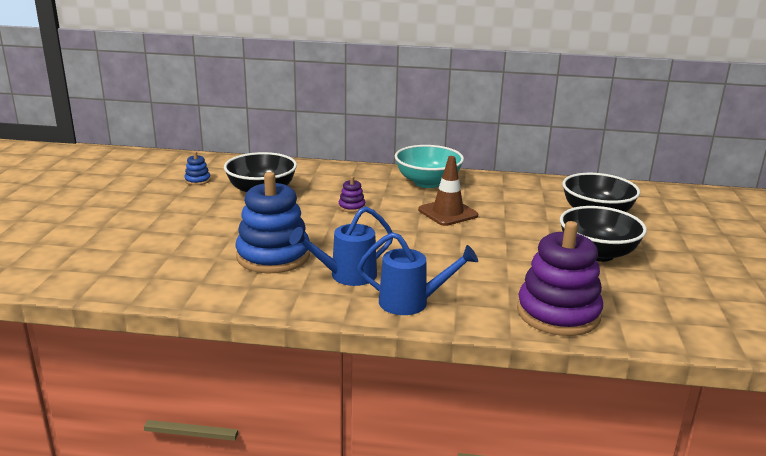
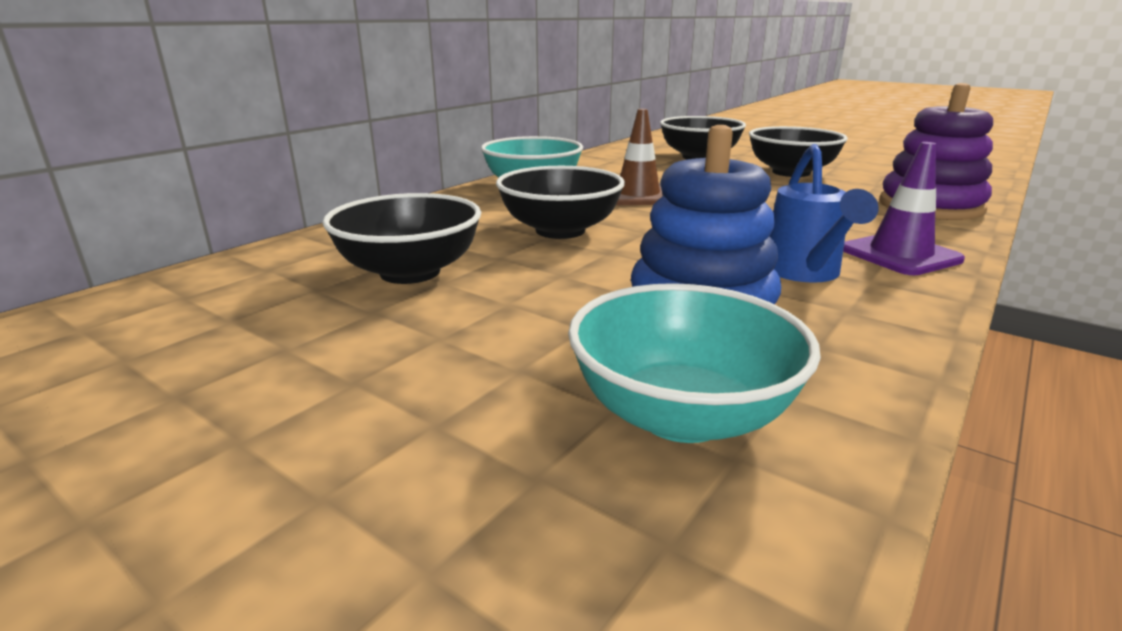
camera: 60 degrees left, 0 degrees up
blue stacking toy [184,151,211,185] -> none
purple stacking toy [339,176,365,212] -> black bowl [496,166,625,239]
blue watering can [357,232,478,315] -> purple traffic cone [843,142,965,275]
none -> turquoise bowl [568,283,821,443]

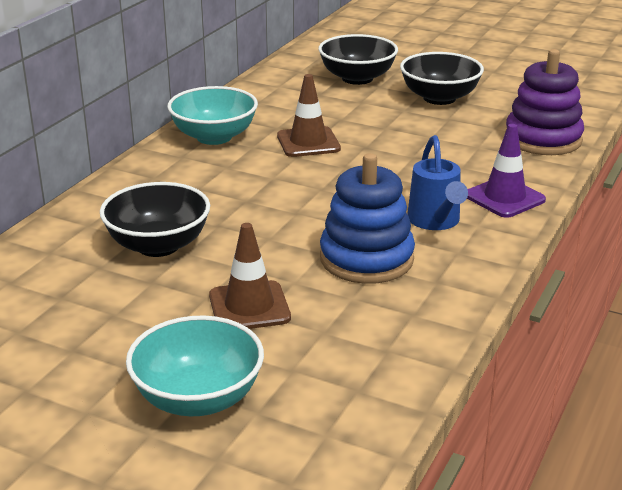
camera: 10 degrees left, 5 degrees up
black bowl [496,166,625,239] -> none
turquoise bowl [568,283,821,443] -> turquoise bowl moved to [126,315,264,416]
none -> brown traffic cone [209,223,291,329]

